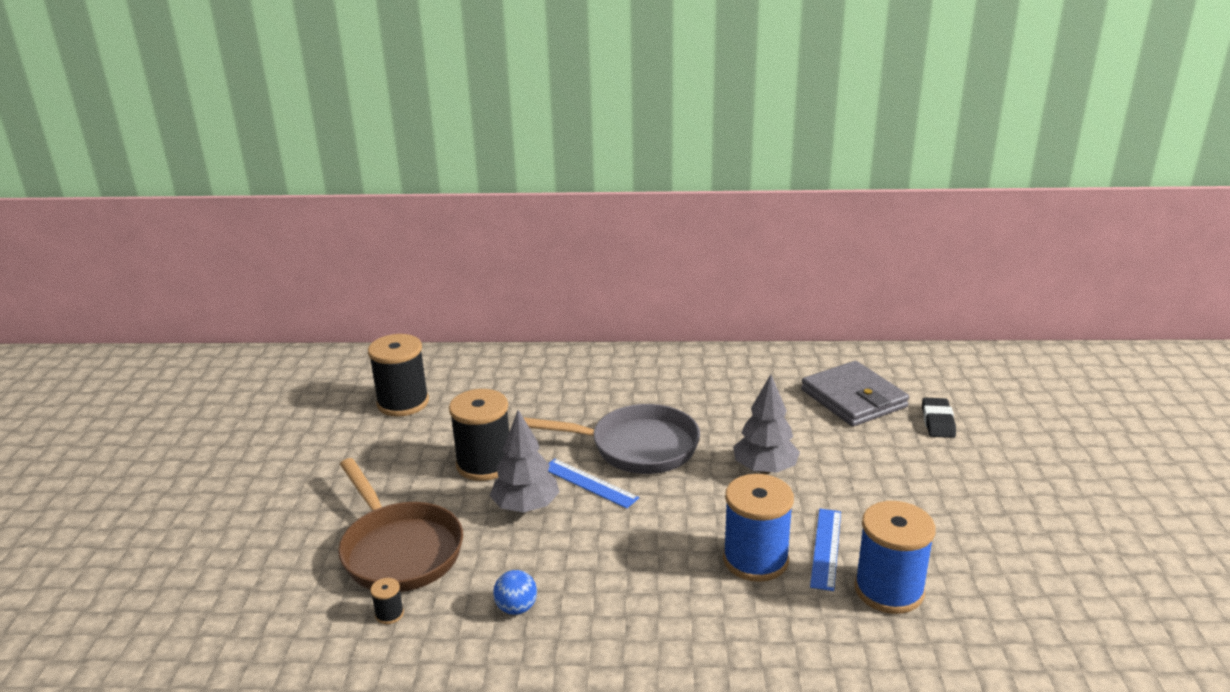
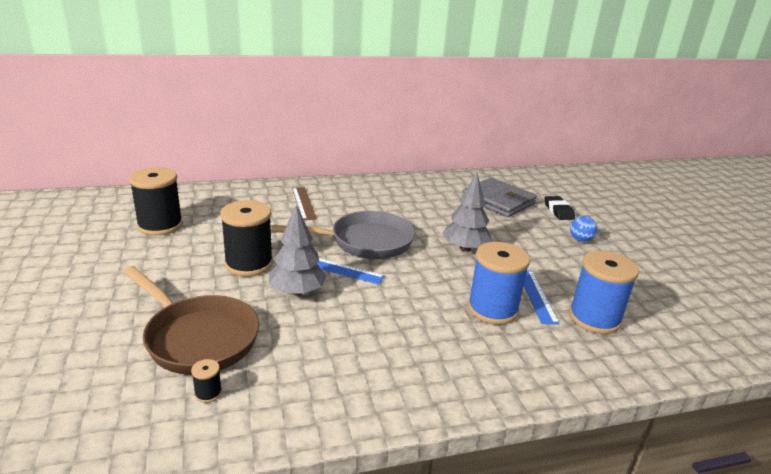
camera: 20 degrees left, 0 degrees up
blue ball [493,570,537,615] -> blue ball moved to [570,216,597,242]
none -> brown ruler [292,187,317,220]

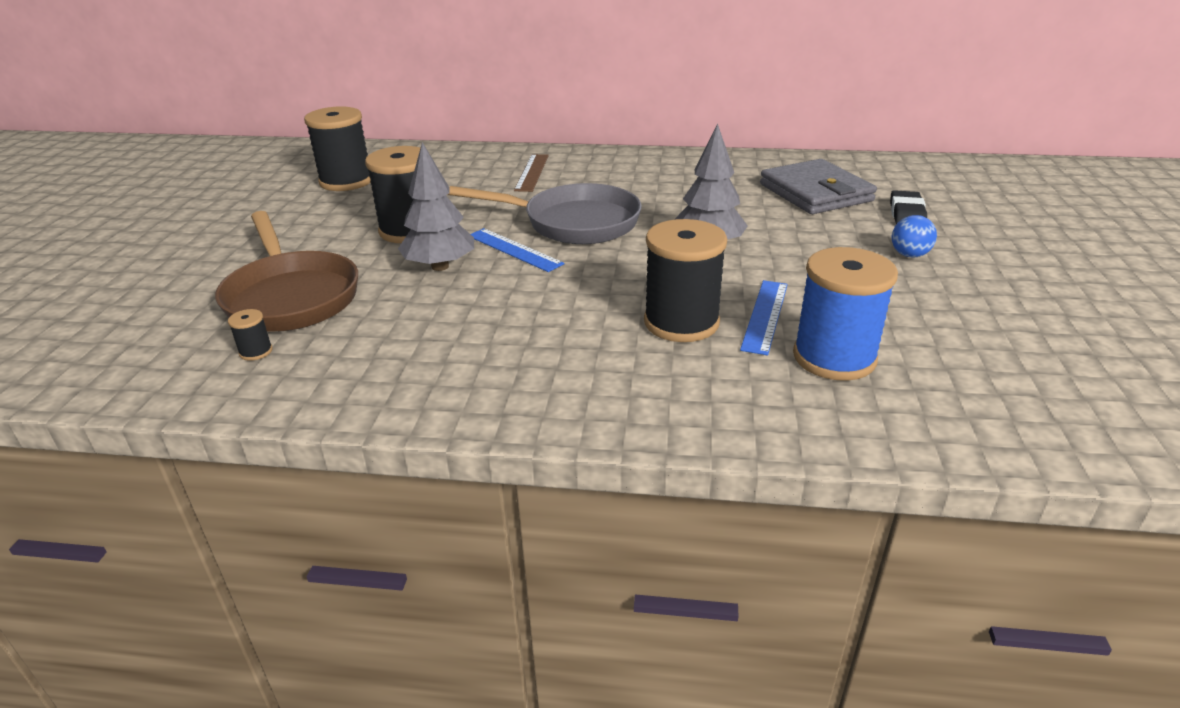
camera: 25 degrees right, 5 degrees up
blue spool [468,242,530,325] -> black spool [644,219,727,342]

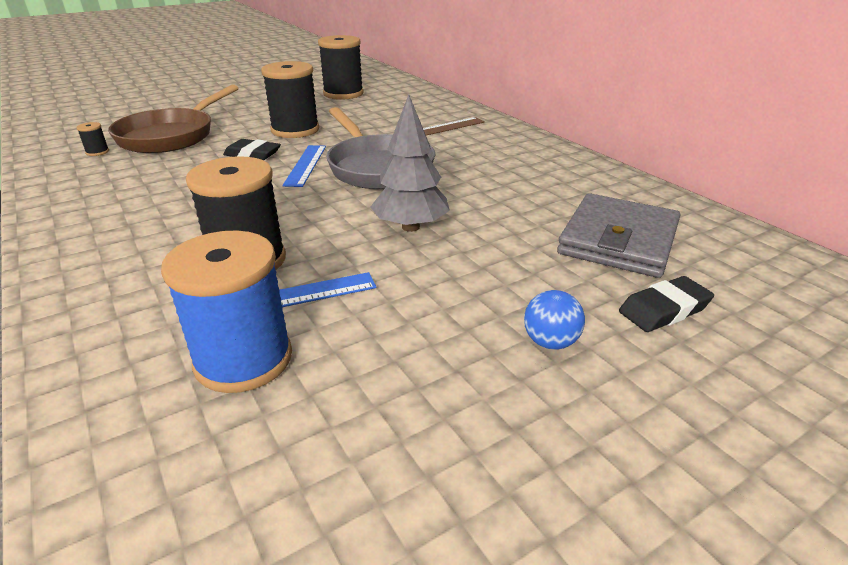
camera: 50 degrees right, 0 degrees up
grey tree [398,142,474,271] -> black eraser [223,139,281,160]

